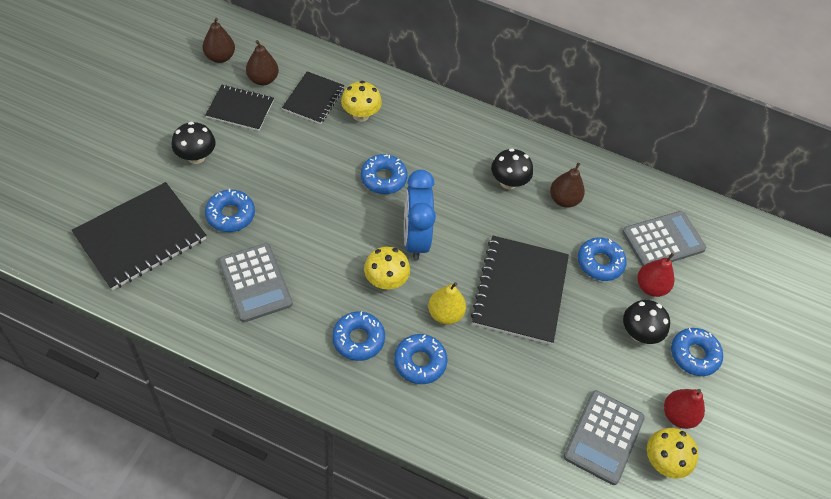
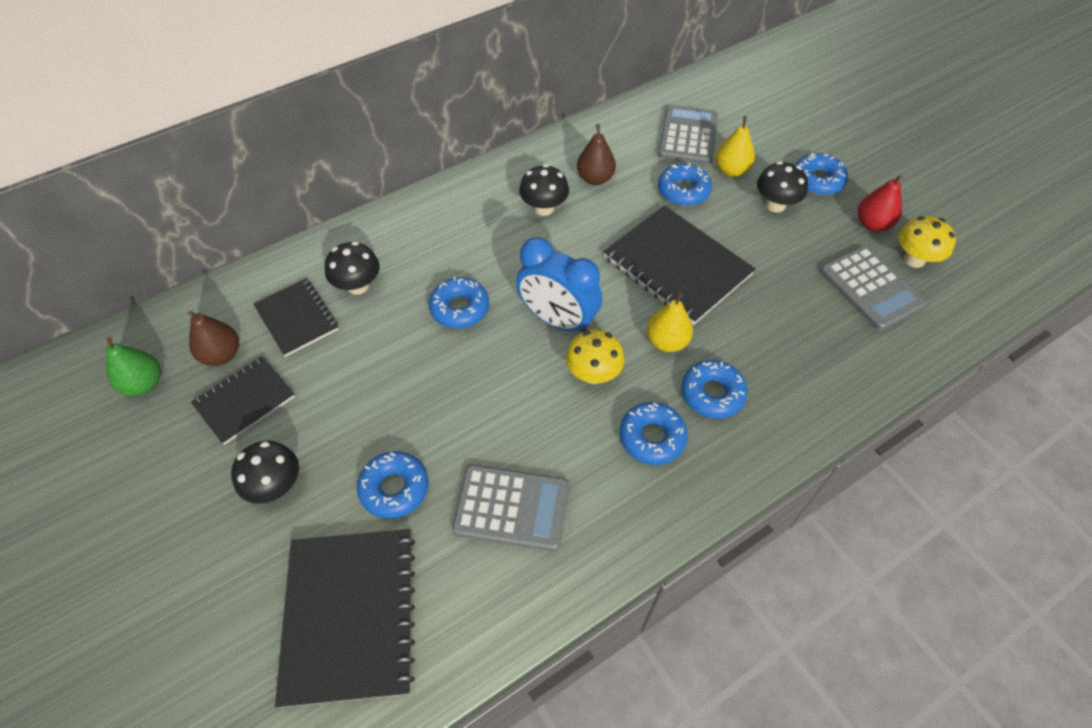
camera: 50 degrees left, 0 degrees up
brown pear [203,18,235,63] -> green pear [106,337,161,396]
yellow mushroom [341,81,382,122] -> black mushroom [325,242,380,295]
red pear [637,253,675,297] -> yellow pear [715,116,755,177]

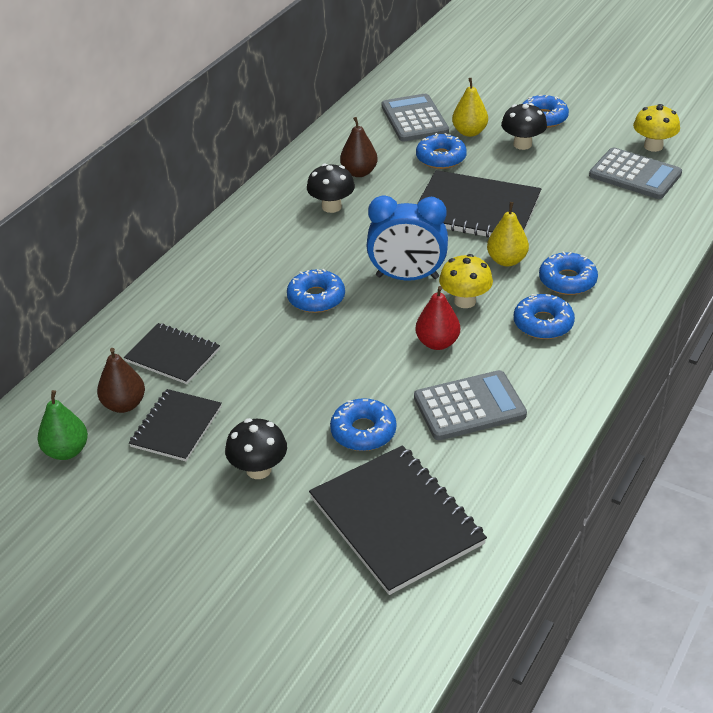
camera: 25 degrees left, 15 degrees down
black mushroom [325,242,380,295] -> none
red pear [858,174,902,231] -> red pear moved to [415,286,460,350]

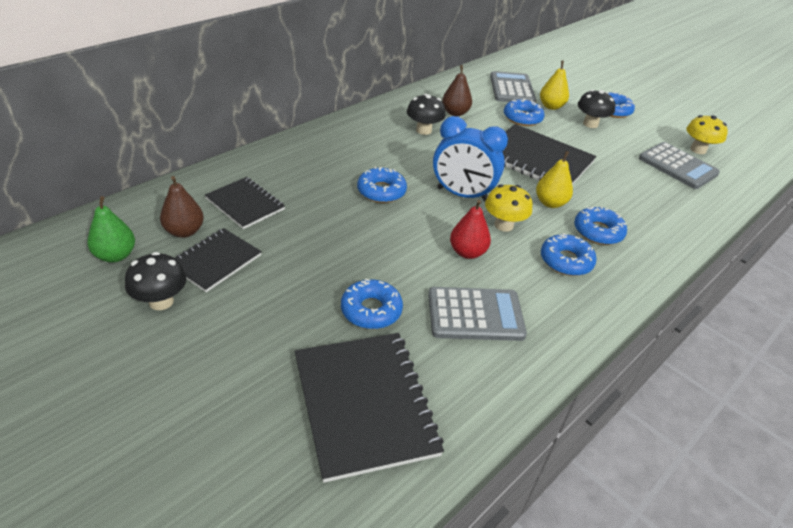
camera: 10 degrees right, 0 degrees up
black mushroom [225,418,287,479] -> black mushroom moved to [125,252,187,310]

